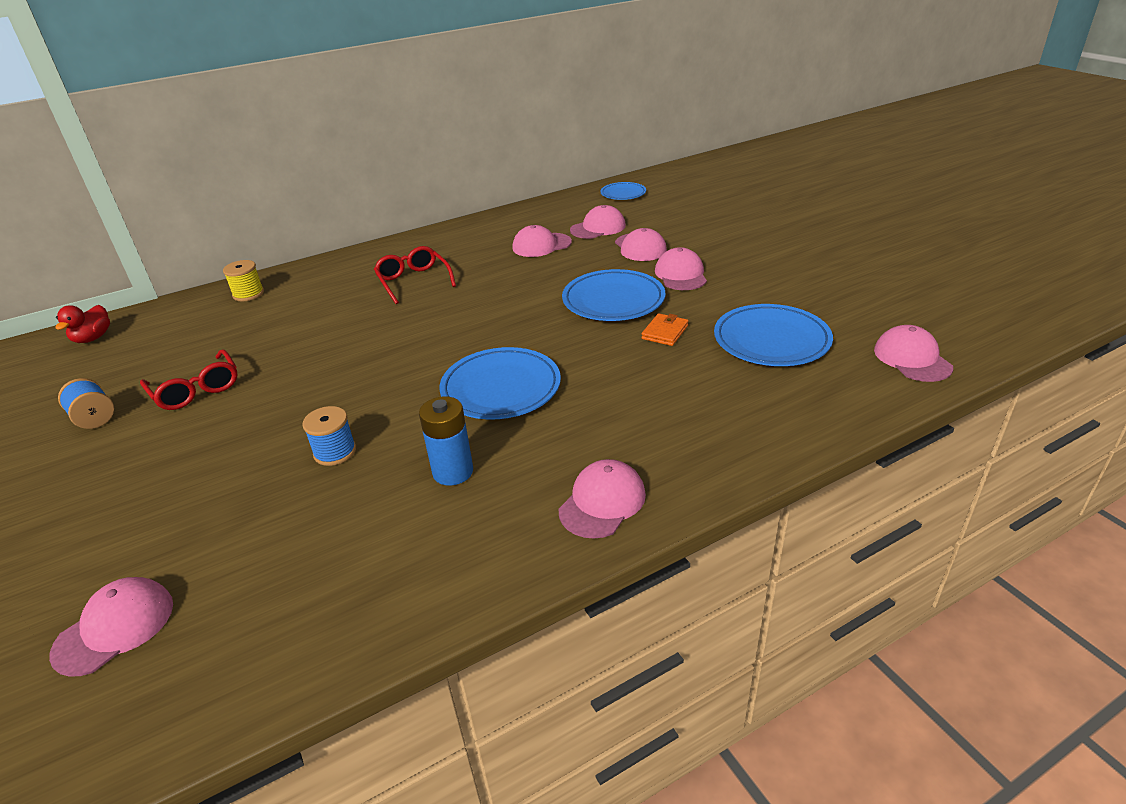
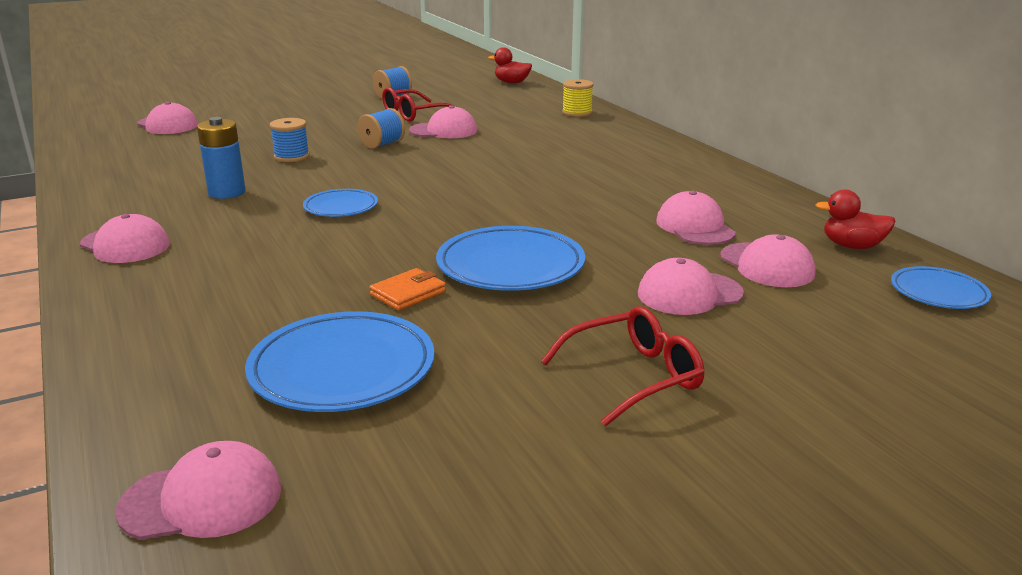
camera: 90 degrees right, 10 degrees down
red glasses [374,246,456,304] -> red glasses moved to [541,306,705,426]
blue plate [439,347,561,419] -> blue plate [303,189,378,217], size x0.58
orange wallet [641,313,688,346] -> orange wallet turned 75 degrees counterclockwise [369,268,446,311]
pink cap [655,247,707,290] -> pink cap moved to [409,105,477,138]
none -> blue spool [358,108,405,149]
none -> red duck [816,189,895,249]

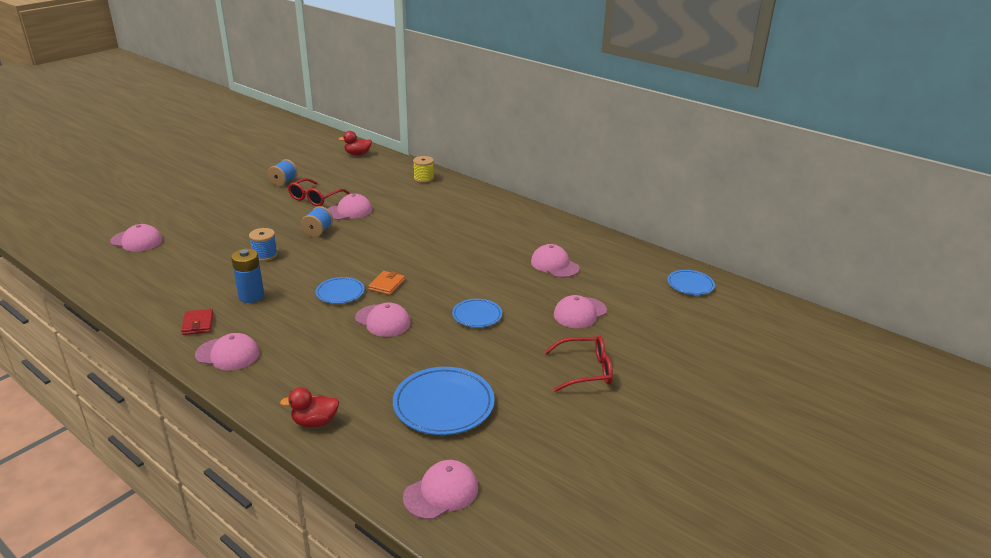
camera: 25 degrees left, 5 degrees up
orange wallet [369,268,446,311] -> orange wallet moved to [368,271,405,295]
blue plate [436,226,585,291] -> blue plate [452,299,502,328], size x0.58
red glasses [541,306,705,426] -> red glasses turned 45 degrees clockwise [545,335,613,392]
pink cap [720,234,815,287] -> pink cap moved to [355,303,411,337]
red duck [816,189,895,249] -> red duck moved to [280,387,339,427]
none -> red wallet [181,309,214,335]

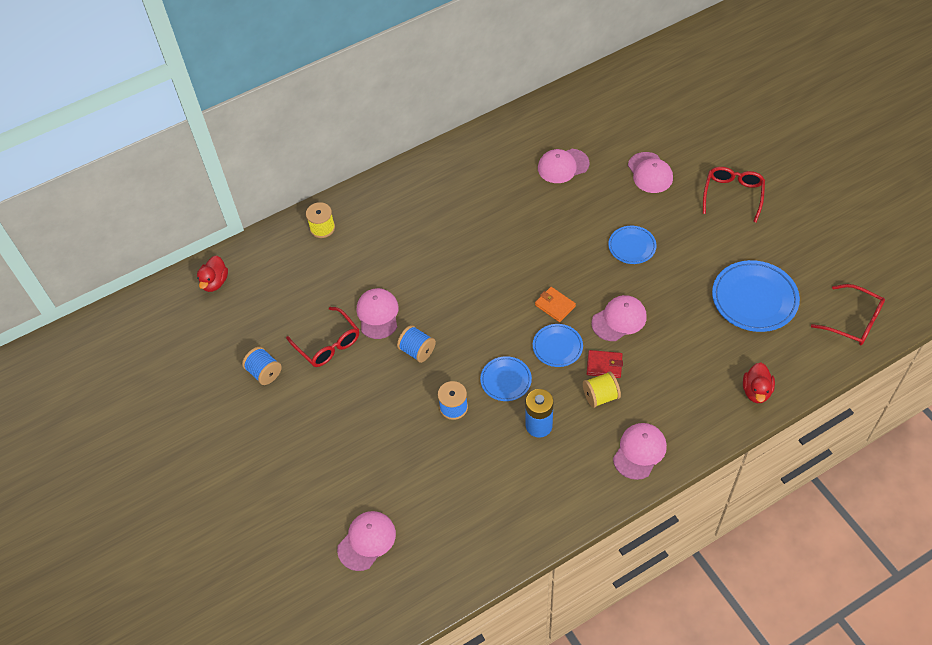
camera: 65 degrees left, 25 degrees up
red wallet [181,309,214,335] -> red wallet moved to [587,350,623,378]
pink cap [403,460,478,520] -> red glasses [811,284,885,345]
blue plate [667,270,715,295] -> blue plate moved to [480,356,532,401]
none -> yellow spool [583,372,621,408]

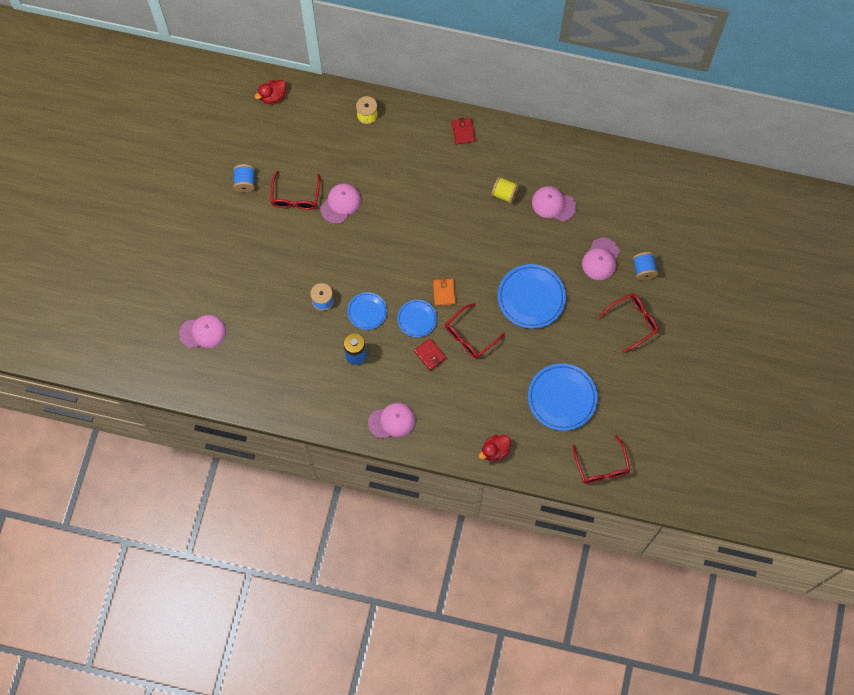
camera: 40 degrees right, 15 degrees up
blue spool [397,325,436,363] -> blue spool moved to [633,252,658,280]
yellow spool [583,372,621,408] -> yellow spool moved to [491,176,519,204]
pink cap [592,295,647,341] -> red glasses [445,303,505,358]
blue plate [608,226,656,264] -> blue plate [498,264,566,329], size x1.73
none -> red wallet [452,118,475,144]

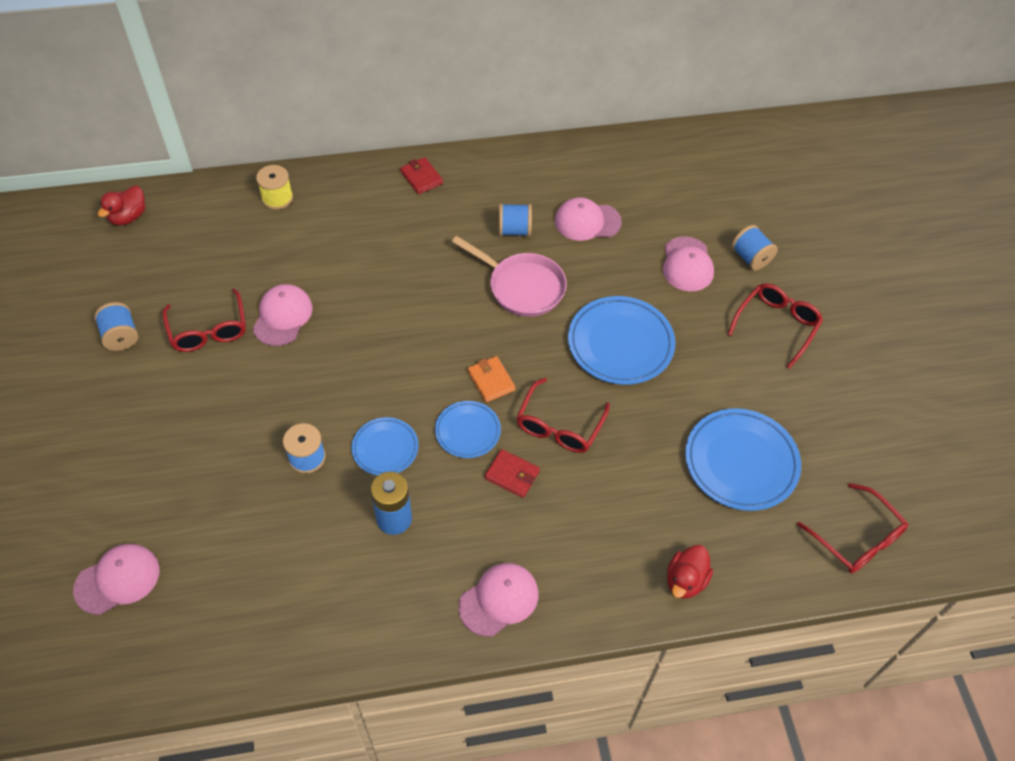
camera: 25 degrees left, 15 degrees down
yellow spool [491,176,519,204] -> blue spool [499,203,532,237]
none -> pink pan [452,236,567,317]

